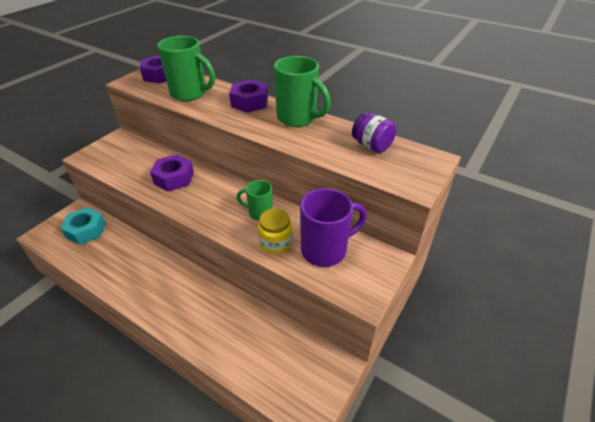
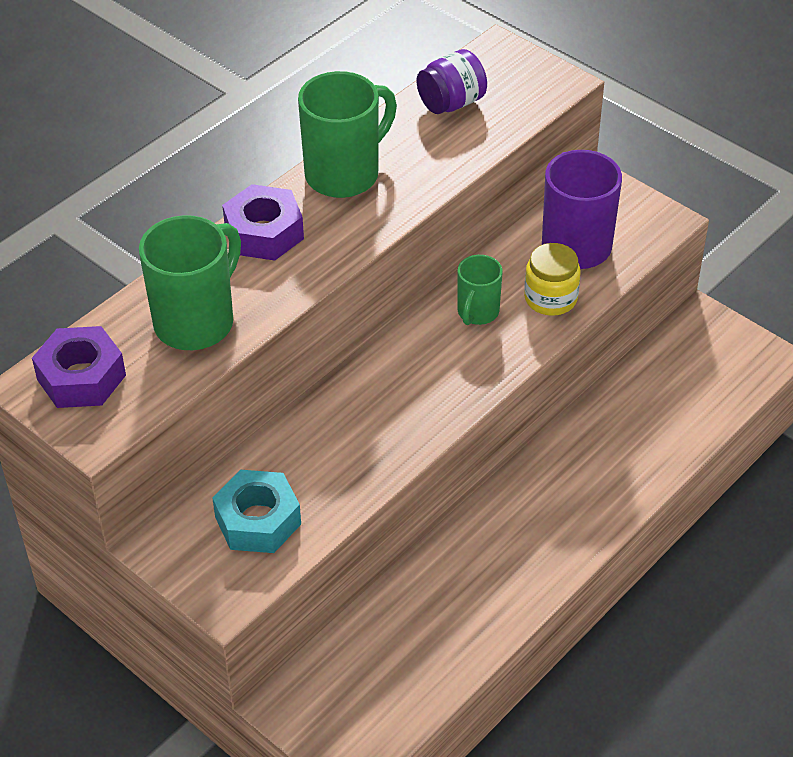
camera: 80 degrees left, 5 degrees up
turquoise nut [60,207,106,245] -> turquoise nut moved to [212,470,301,553]
purple nut [150,154,194,191] -> none

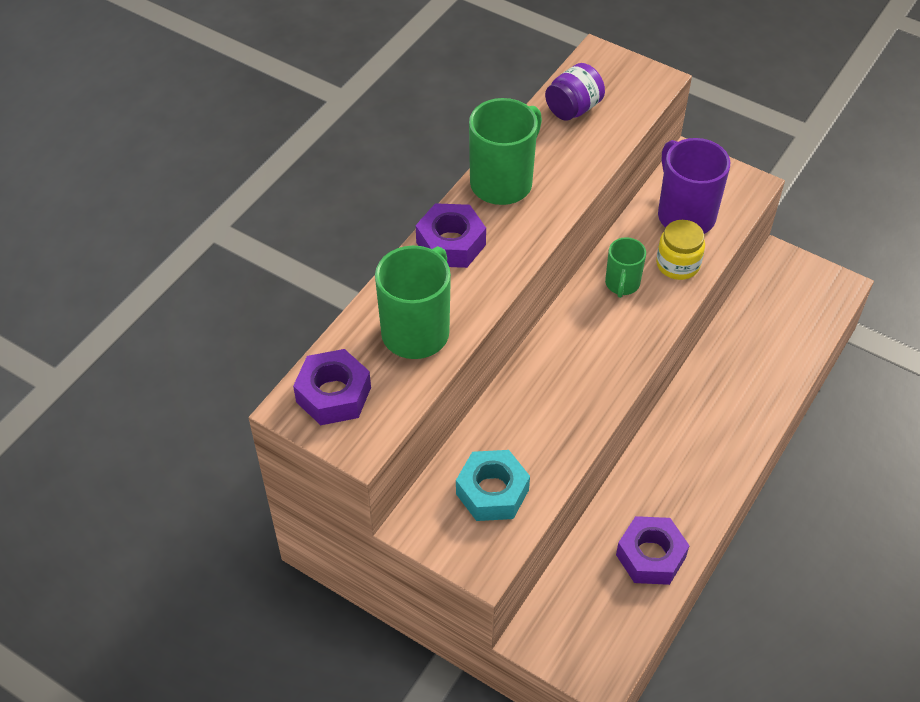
camera: 10 degrees left, 5 degrees up
none -> purple nut [616,516,690,585]

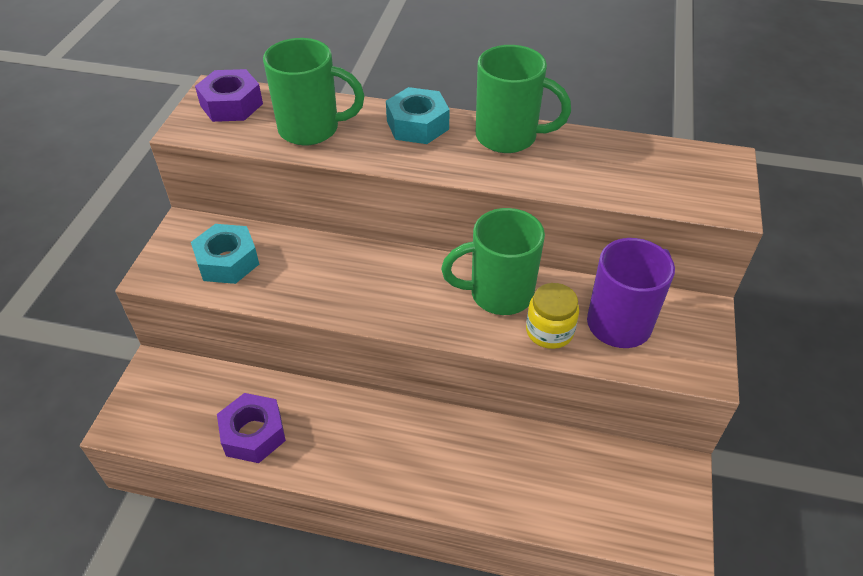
camera: 70 degrees right, 5 degrees down
purple nut [416,203,486,268] -> turquoise nut [386,87,450,144]
purple jar [545,63,605,121] -> none
green mug [605,237,646,298] -> green mug [441,208,545,315], size x1.73

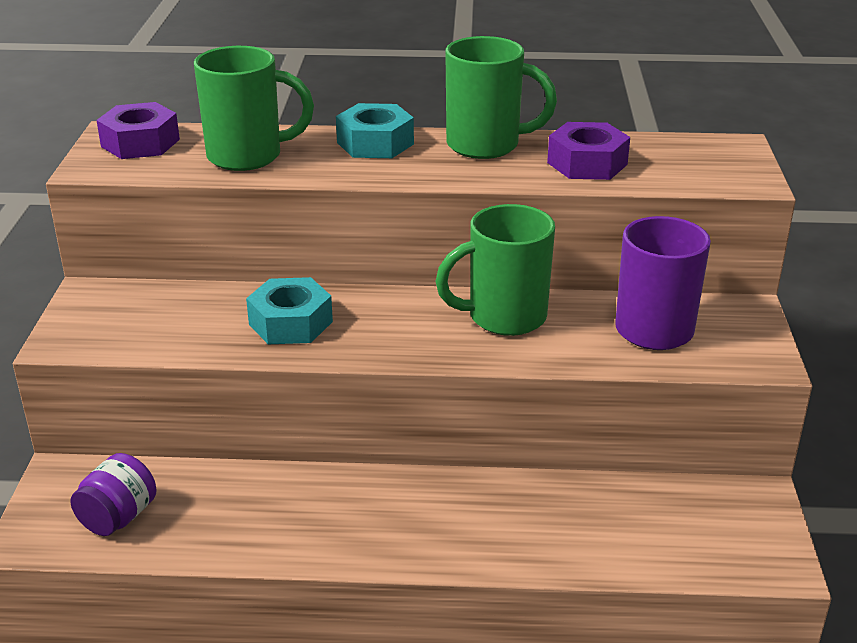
camera: 10 degrees left, 15 degrees down
turquoise nut [191,224,259,284] -> turquoise nut moved to [246,277,333,344]
purple nut [217,393,286,463] -> purple nut moved to [547,122,630,180]
yellow jar [526,283,579,349] -> none
none -> purple jar [70,453,157,536]

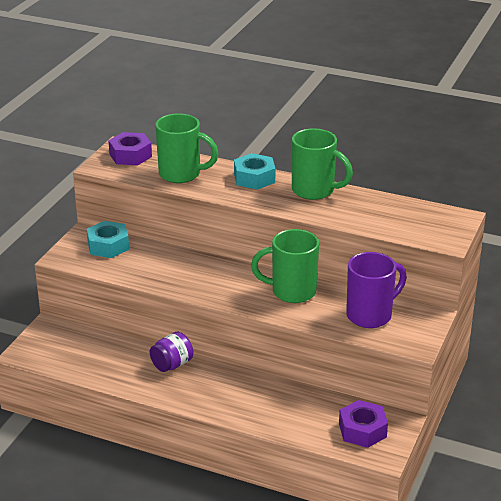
camera: 20 degrees right, 0 degrees up
purple jar [70,453,157,536] -> purple jar moved to [150,332,193,372]
turquoise nut [246,277,333,344] -> turquoise nut moved to [87,221,129,258]
purple nut [547,122,630,180] -> purple nut moved to [339,400,388,448]

